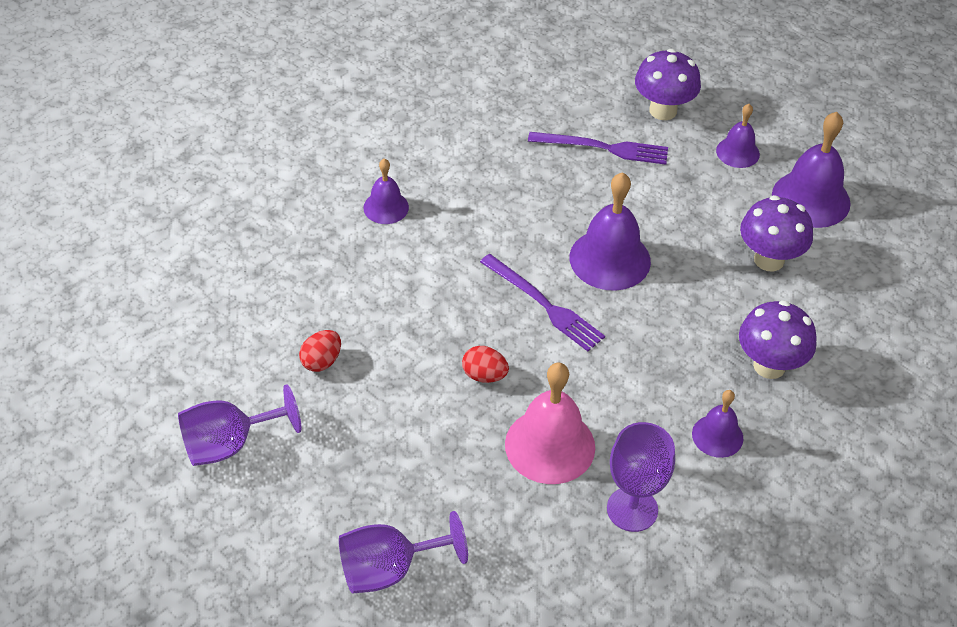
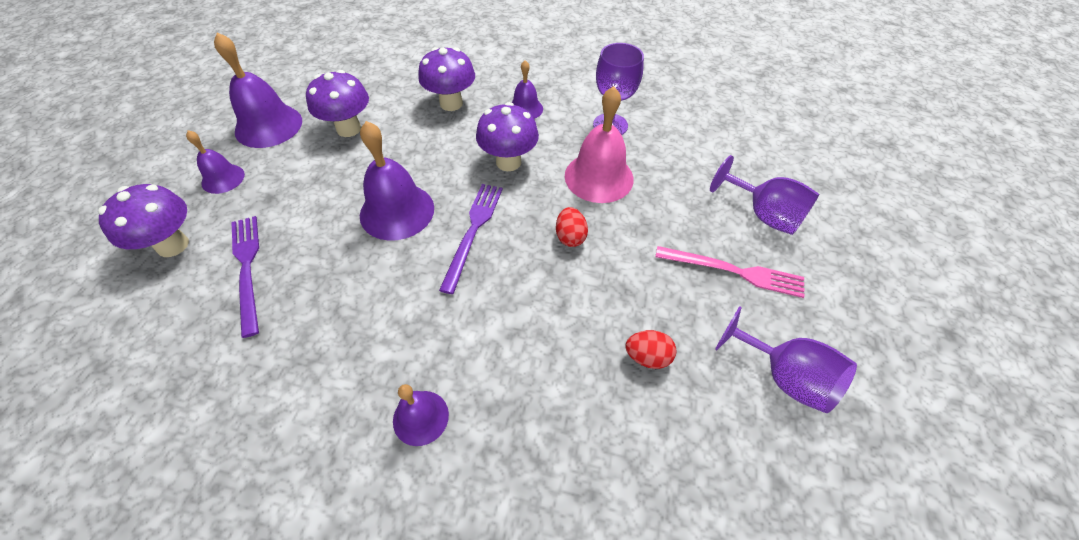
camera: 120 degrees left, 5 degrees up
none -> purple mushroom [476,102,539,171]
none -> pink fork [655,246,805,298]

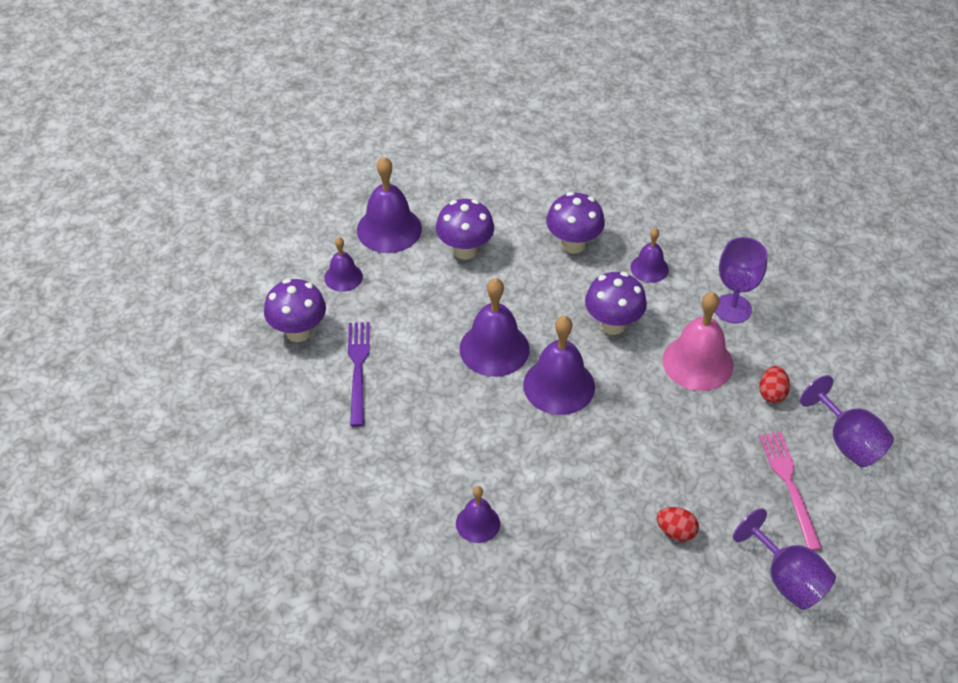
camera: 20 degrees right, 5 degrees down
purple fork [439,184,503,294] -> purple bell [523,316,595,415]
red egg [556,207,588,247] -> red egg moved to [759,366,790,403]
pink fork [655,246,805,298] -> pink fork turned 135 degrees counterclockwise [759,432,822,551]

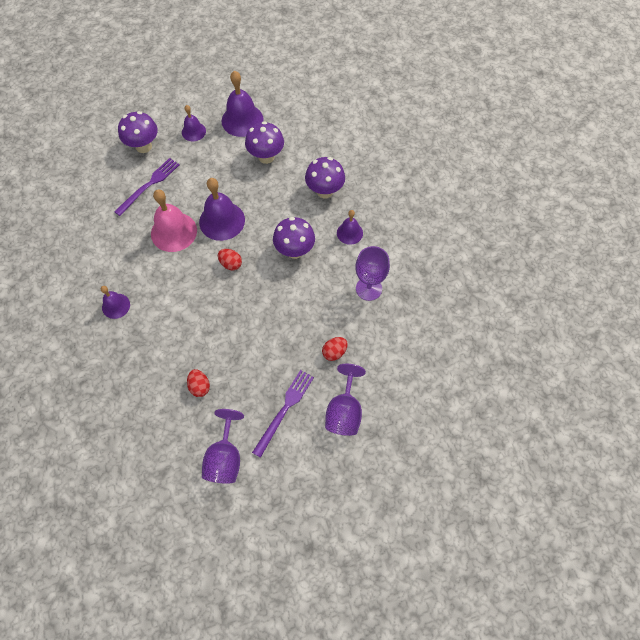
camera: 40 degrees right, 15 degrees up
purple bell [523,316,595,415] -> red egg [218,249,242,271]
pink bell [663,292,734,391] -> pink bell moved to [151,190,197,252]
pink fork [759,432,822,551] -> purple fork [252,370,314,458]

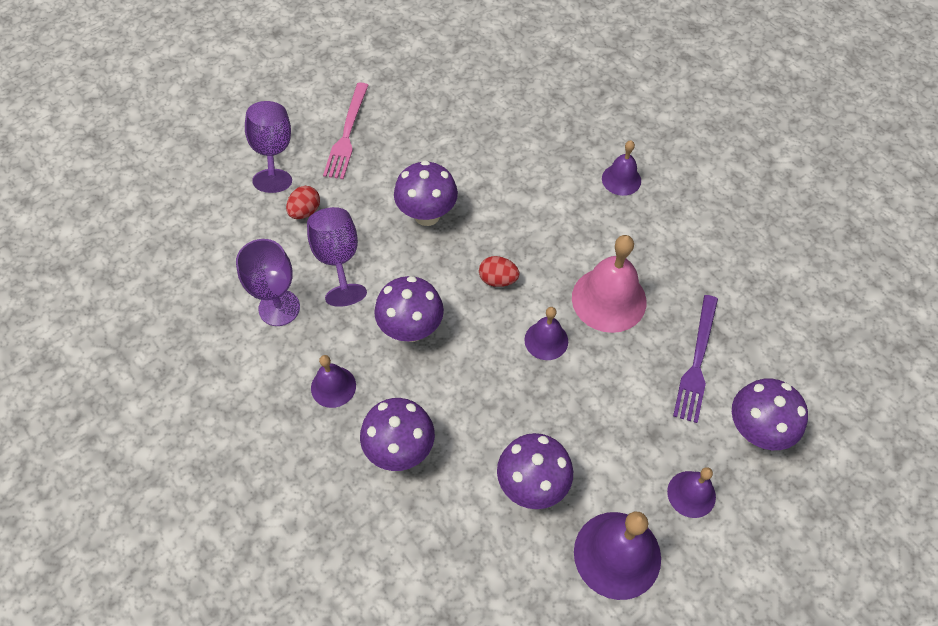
camera: 160 degrees right, 5 degrees down
red egg [187,369,210,397] -> none
purple bell [199,178,245,241] -> purple bell [524,307,568,360], size x0.57
purple goblet [202,409,244,484] -> purple goblet moved to [307,207,367,307]
purple fork [252,370,314,458] -> pink fork [323,82,369,179]
none -> purple mushroom [394,160,458,226]

